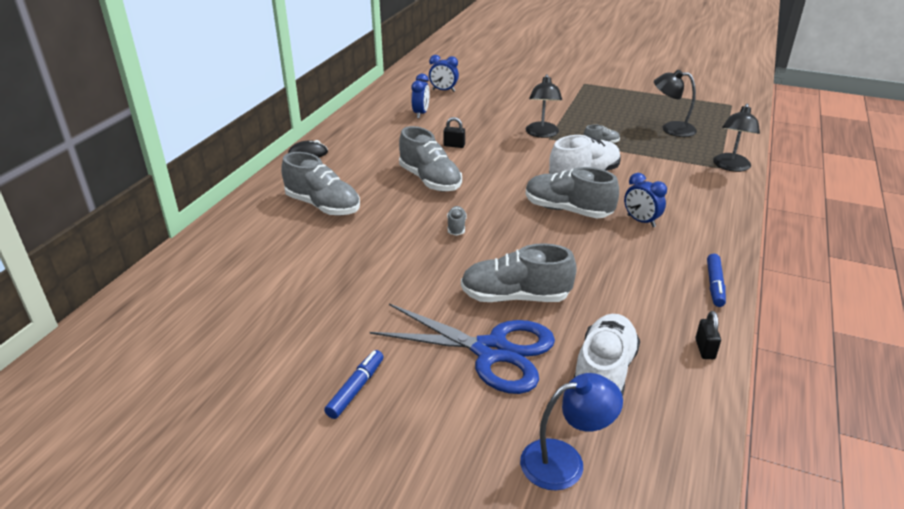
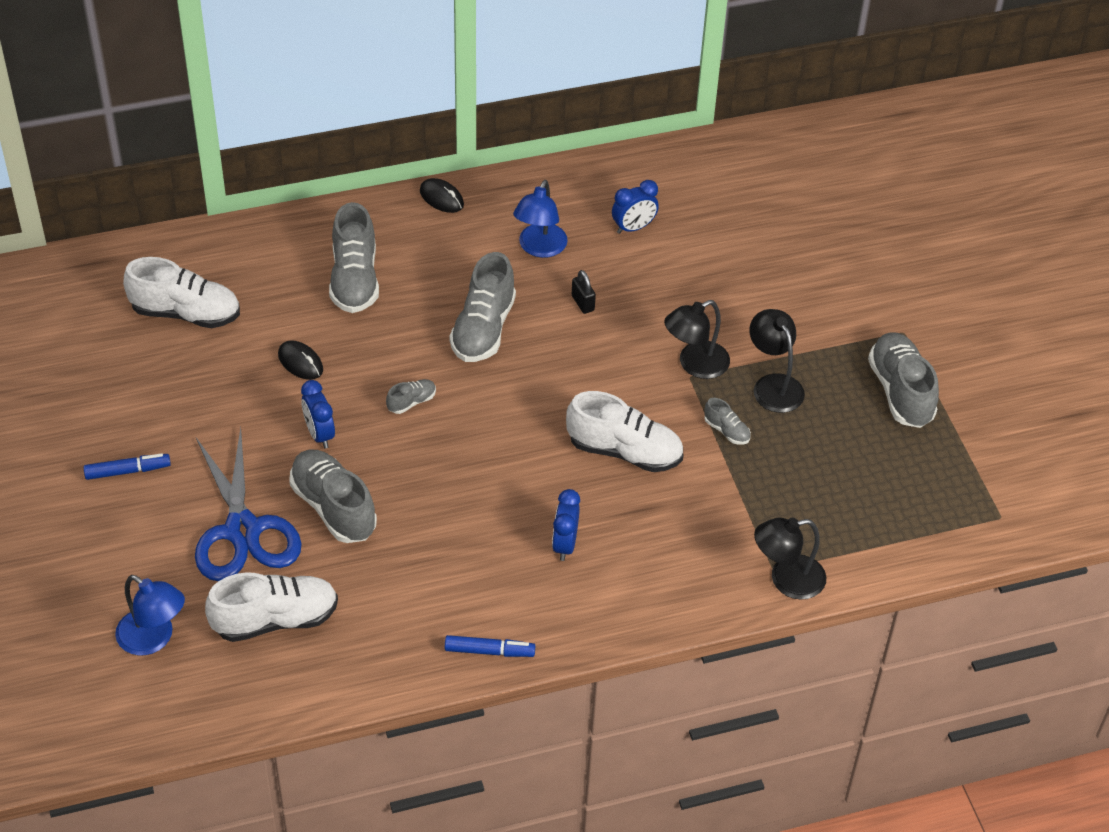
camera: 50 degrees right, 15 degrees up
blue clock [429,55,459,92] -> blue clock moved to [301,380,335,449]
grey shoe [526,167,619,218] -> grey shoe moved to [868,332,939,428]
black lamp [654,70,697,137] -> black lamp moved to [749,309,805,413]
black padlock [695,311,721,359] -> none
blue marker [707,254,726,307] -> blue marker turned 150 degrees counterclockwise [445,635,535,657]
none -> white shoe [123,257,240,328]
none -> black mouse [278,340,323,380]
none -> blue lamp [513,180,568,258]

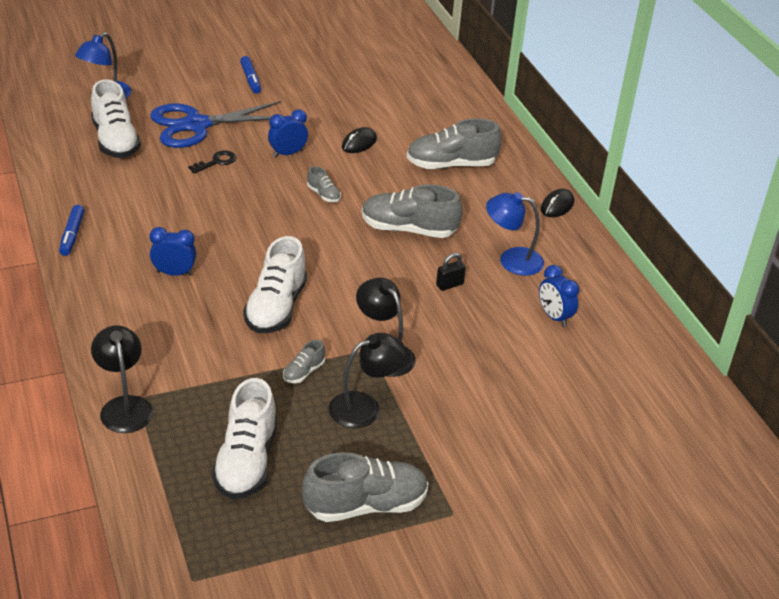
camera: 85 degrees right, 10 degrees down
white shoe [123,257,240,328] -> white shoe moved to [212,378,277,499]
grey shoe [289,449,377,543] -> black key [188,150,236,174]

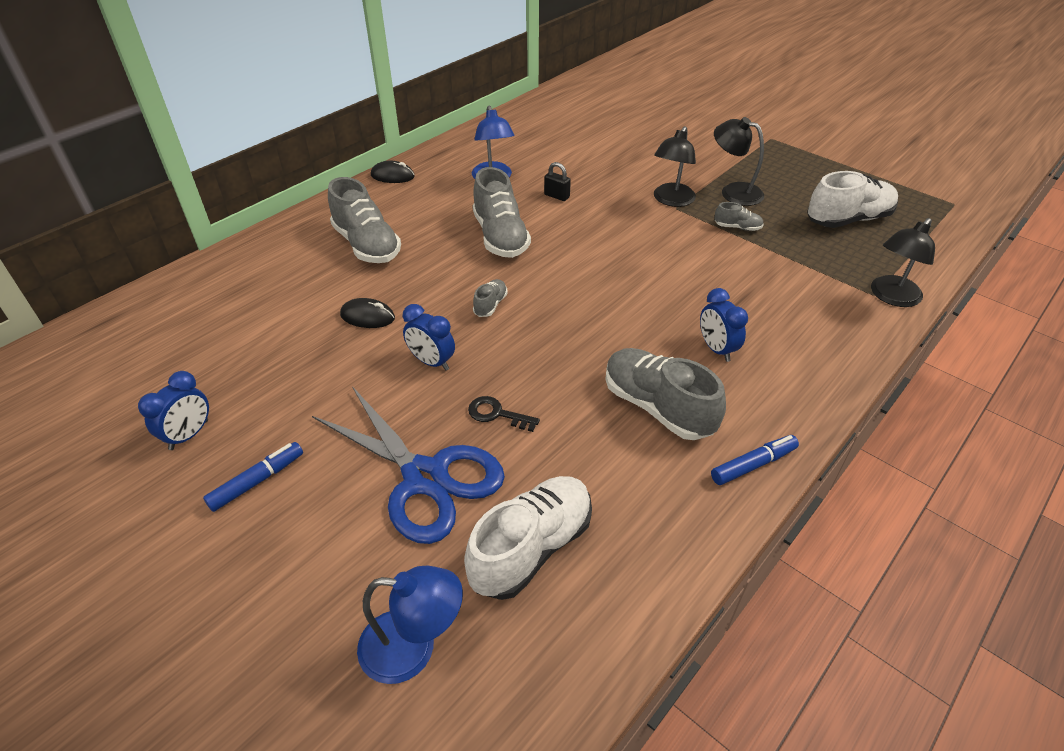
camera: 115 degrees left, 5 degrees up
white shoe [243,236,307,333] -> none
grey shoe [302,452,428,522] -> grey shoe moved to [605,348,726,440]
blue clock [539,265,579,327] -> blue clock moved to [138,371,209,450]

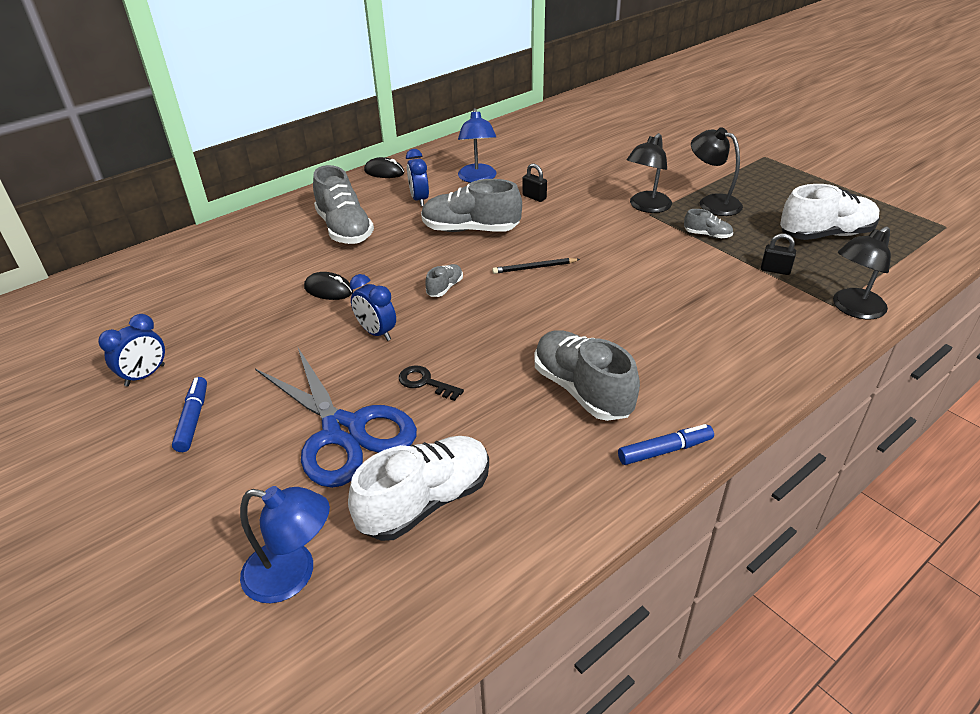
camera: 10 degrees right, 5 degrees down
blue marker [203,442,303,512] -> blue marker turned 60 degrees counterclockwise [172,377,207,452]
grey shoe [473,167,531,258] -> grey shoe turned 105 degrees clockwise [421,179,522,232]
blue clock [700,288,748,362] -> blue clock moved to [406,149,429,207]
none -> black pencil [492,258,580,274]
none -> black padlock [761,234,796,275]

